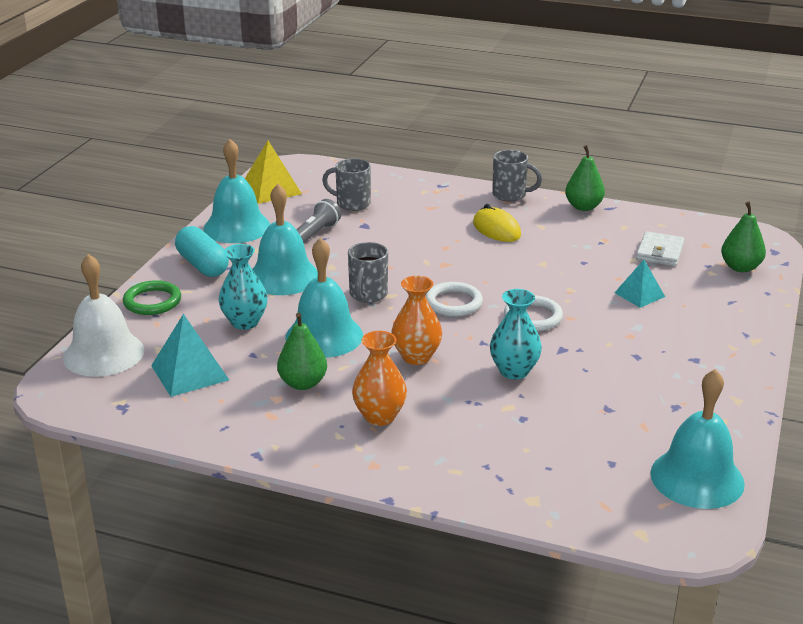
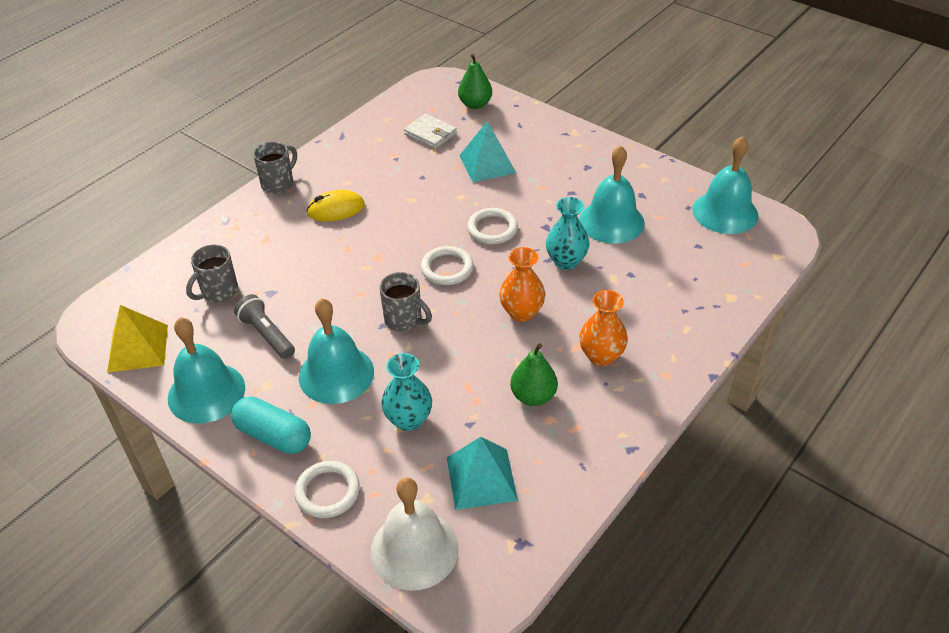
camera: 70 degrees left, 15 degrees up
green ring [123,280,181,315] -> white ring [294,461,360,518]
turquoise capsule [175,226,229,277] -> turquoise capsule turned 45 degrees clockwise [231,397,311,454]
turquoise bell [285,237,363,358] -> turquoise bell moved to [579,145,645,244]
green pear [565,145,605,211] -> none
turquoise pyramid [615,260,665,308] -> turquoise pyramid [459,121,516,182], size x1.54

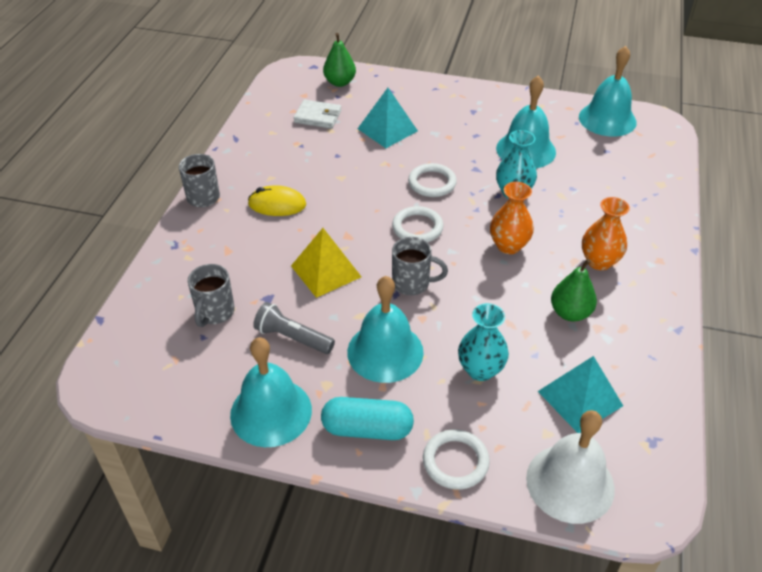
camera: 25 degrees left, 0 degrees up
yellow pyramid [107,305,168,373] -> yellow pyramid moved to [291,228,361,298]
yellow mouse [306,190,365,221] -> yellow mouse turned 45 degrees clockwise [248,185,306,216]

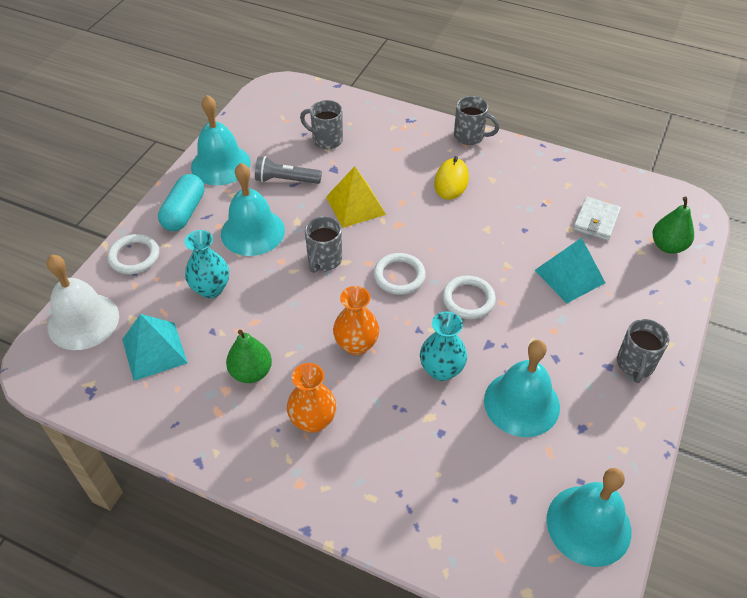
camera: 100 degrees right, 5 degrees up
grey flashlight [253,302,335,354] -> grey flashlight turned 120 degrees counterclockwise [255,156,322,184]
none -> grey mug [617,319,669,383]

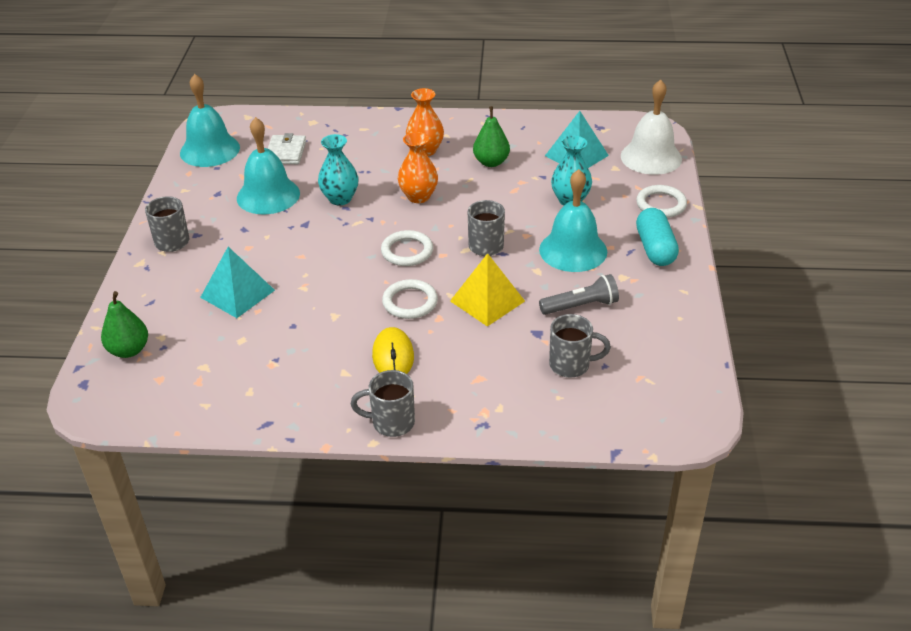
camera: 160 degrees right, 10 degrees down
turquoise bell [191,95,251,185] -> none
white ring [442,276,496,319] -> white ring moved to [382,279,438,319]
white wallet [573,197,621,241] -> white wallet moved to [267,133,306,164]

